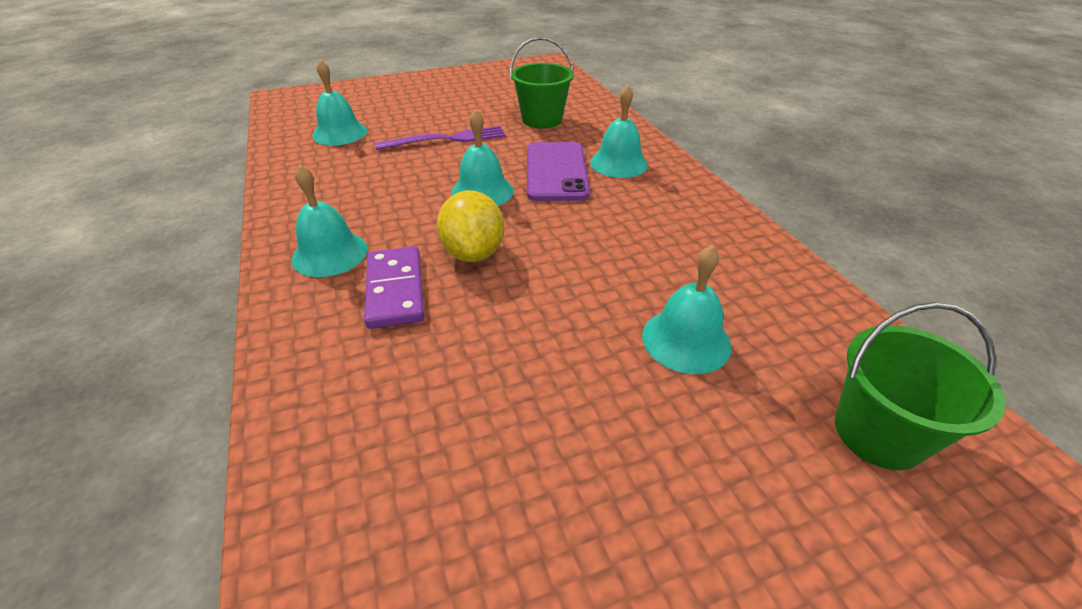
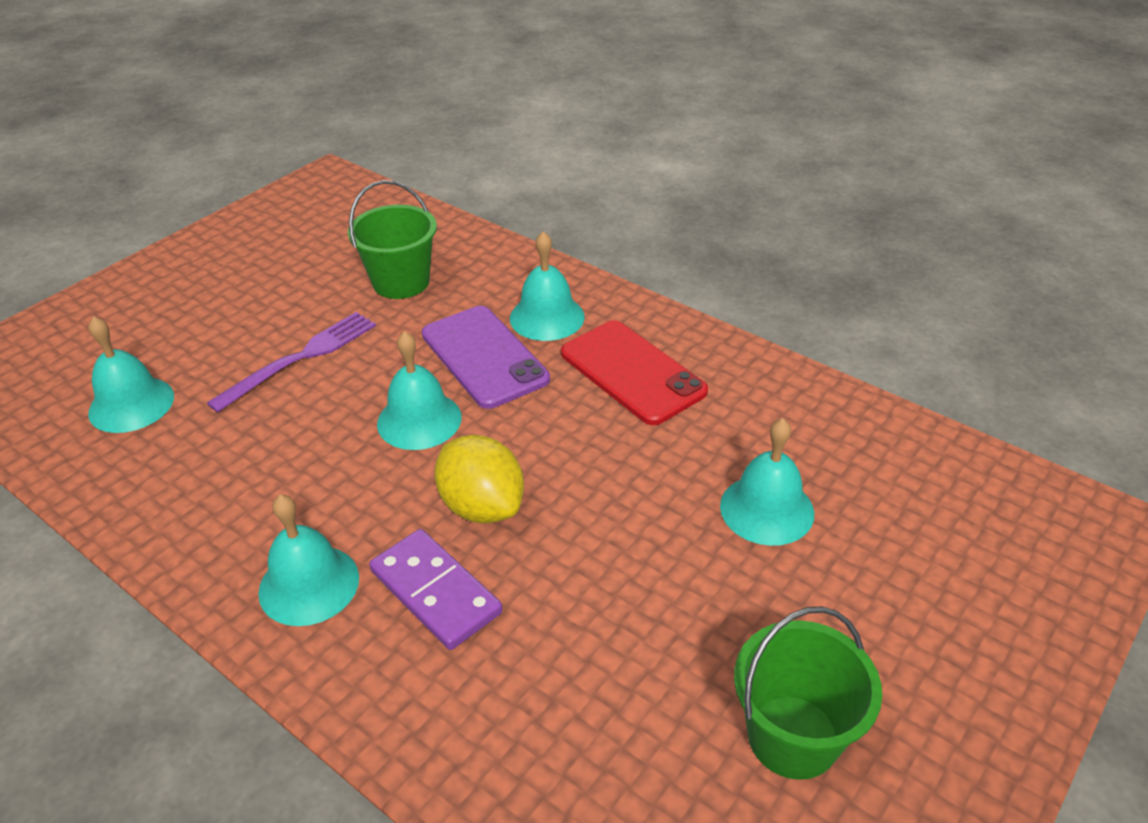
camera: 30 degrees left, 0 degrees up
green bucket [835,302,1006,470] -> green bucket moved to [734,606,882,780]
none -> red phone [561,320,708,425]

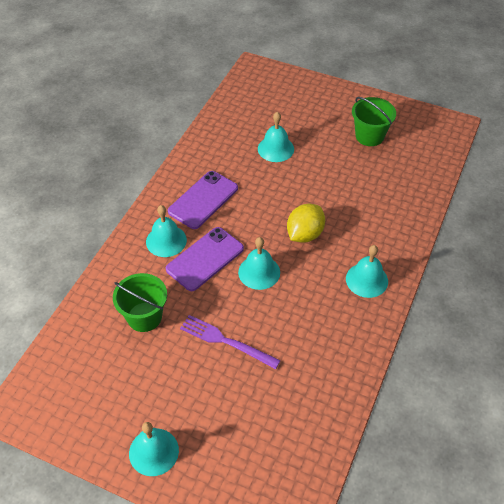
camera: 105 degrees left, 10 degrees up
turquoise bell [88,316,174,433] -> turquoise bell moved to [129,422,179,476]
purple domino [369,529,503,650] -> none
red phone [561,320,708,425] -> purple phone [168,171,238,229]

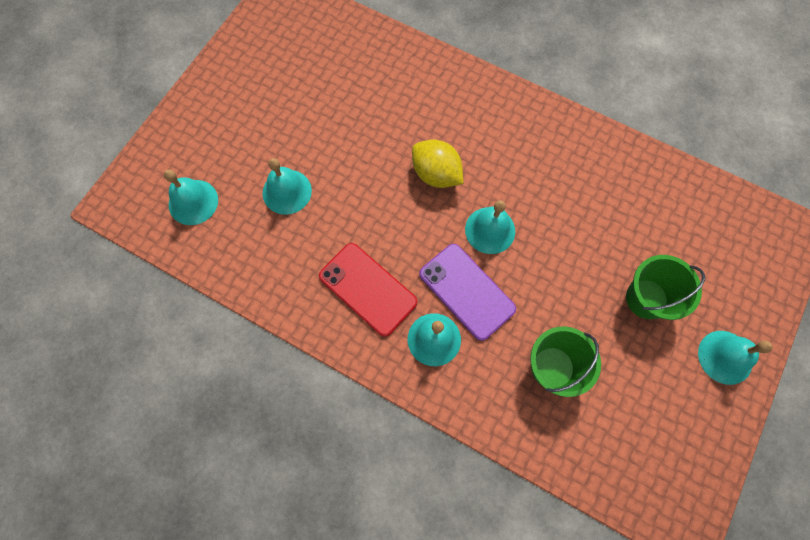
camera: 85 degrees left, 20 degrees up
purple phone [168,171,238,229] -> red phone [319,243,417,337]
purple fork [180,315,281,369] -> none
turquoise bell [346,245,388,298] -> turquoise bell moved to [164,170,218,225]
green bucket [352,97,396,146] -> green bucket moved to [626,255,705,320]

